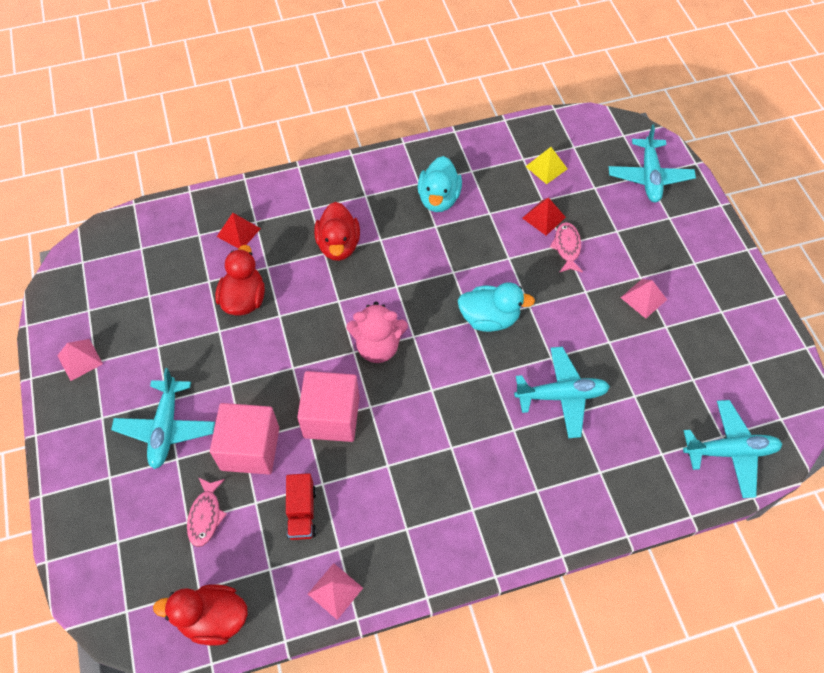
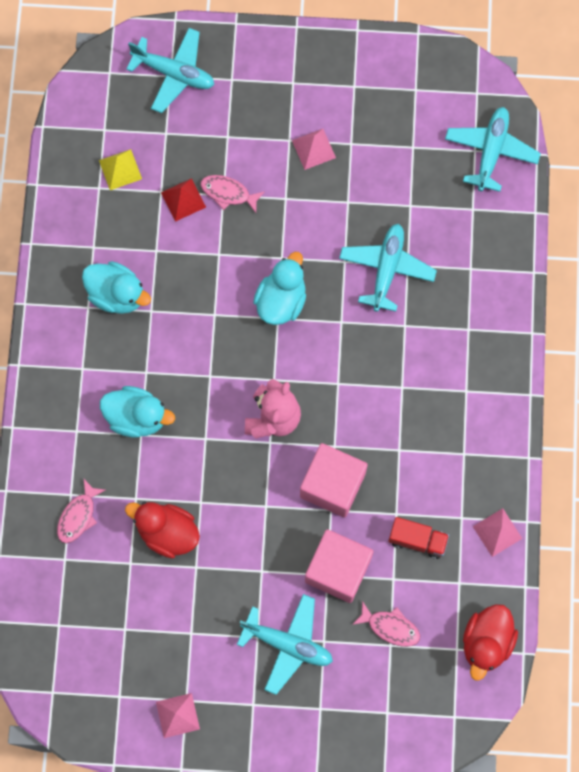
camera: 70 degrees left, 15 degrees up
red pyramid [217,213,261,249] -> pink fish [57,479,105,543]
red duck [314,202,360,261] -> turquoise duck [100,386,175,438]

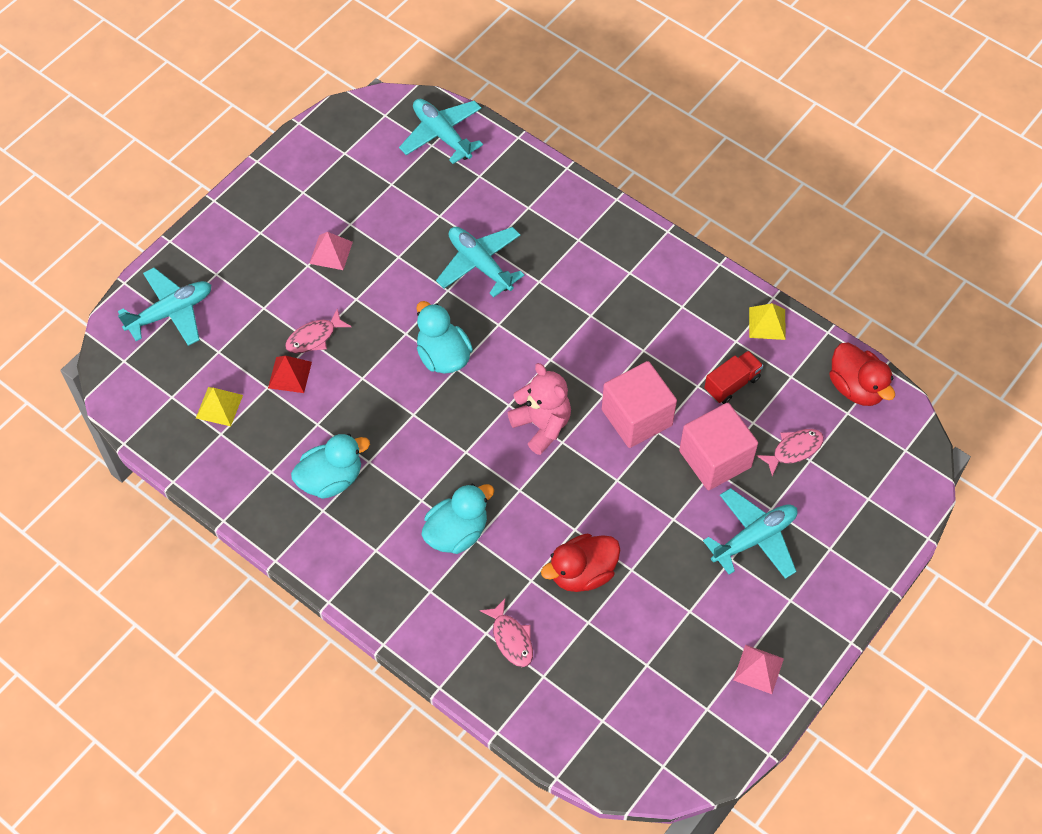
camera: 55 degrees left, 15 degrees down
pink pyramid [473,508,522,557] -> yellow pyramid [749,303,786,340]

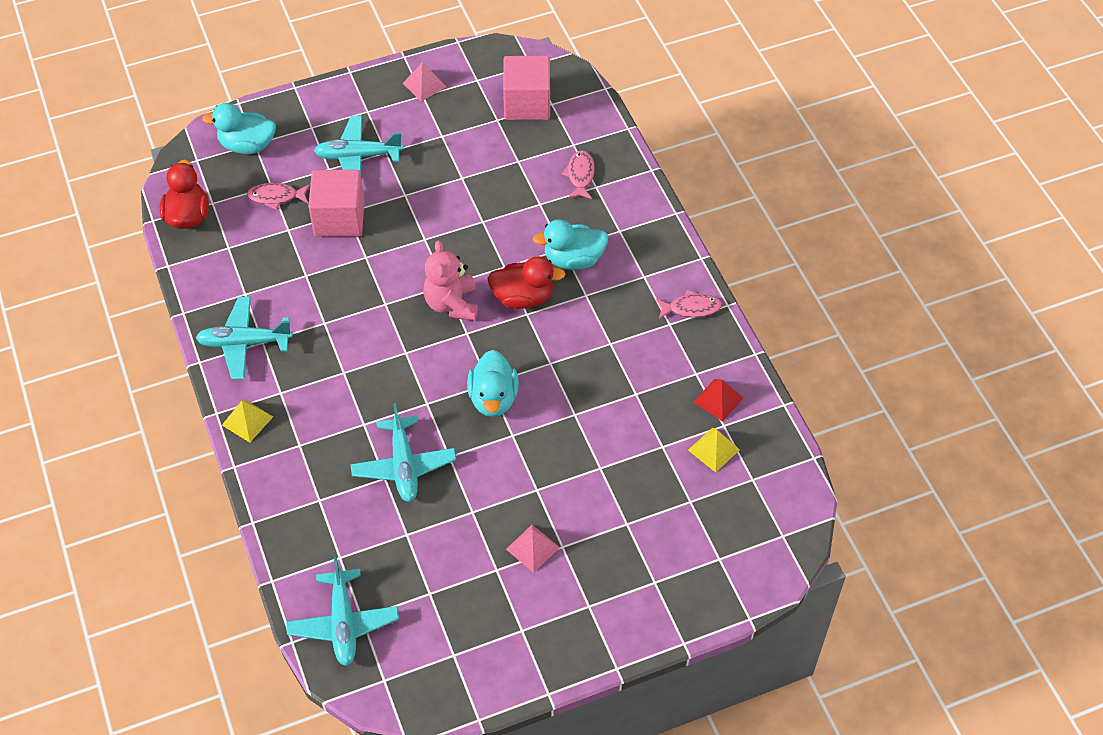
camera: 150 degrees left, 5 degrees down
turquoise plane [118,268,211,346] -> turquoise plane moved to [196,297,293,380]
red pyramid [268,356,312,393] -> red pyramid moved to [693,379,743,422]
pink fish [285,308,351,354] -> pink fish moved to [656,290,722,319]
turquoise duck [291,434,370,499] -> turquoise duck moved to [202,103,276,154]
red duck [541,534,620,592] -> red duck moved to [487,256,565,309]
pink cube [602,361,677,448] -> pink cube moved to [503,56,550,120]
red truck [704,351,763,404] -> none
yellow pyramid [749,303,786,340] -> yellow pyramid moved to [222,400,273,442]

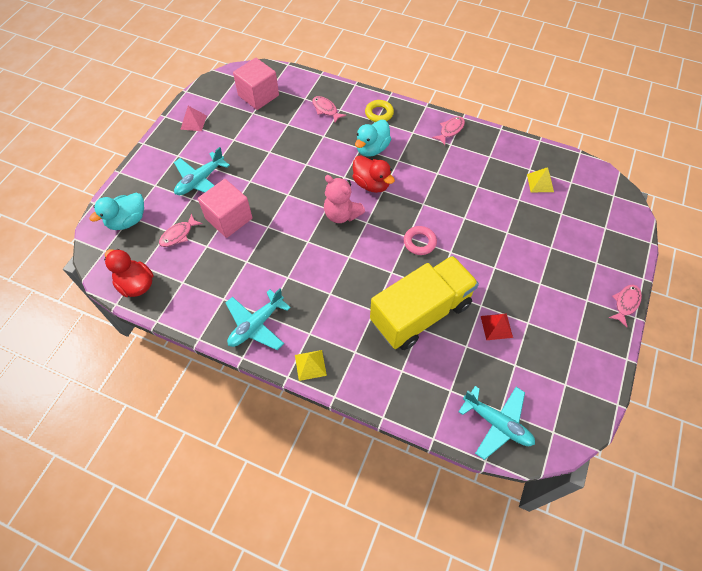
camera: 45 degrees left, 5 degrees up
turquoise plane [350,403,457,502] -> yellow truck [370,256,479,350]
turquoise duck [467,350,519,417] -> pink ring [404,226,437,255]
red duck [487,256,565,309] -> red duck turned 90 degrees clockwise [353,155,395,193]
pink pyramid [506,525,560,573] -> none
red pyramid [693,379,743,422] -> red pyramid moved to [481,313,513,340]
none -> yellow ring [365,100,394,122]
none -> pink fish [609,285,642,327]

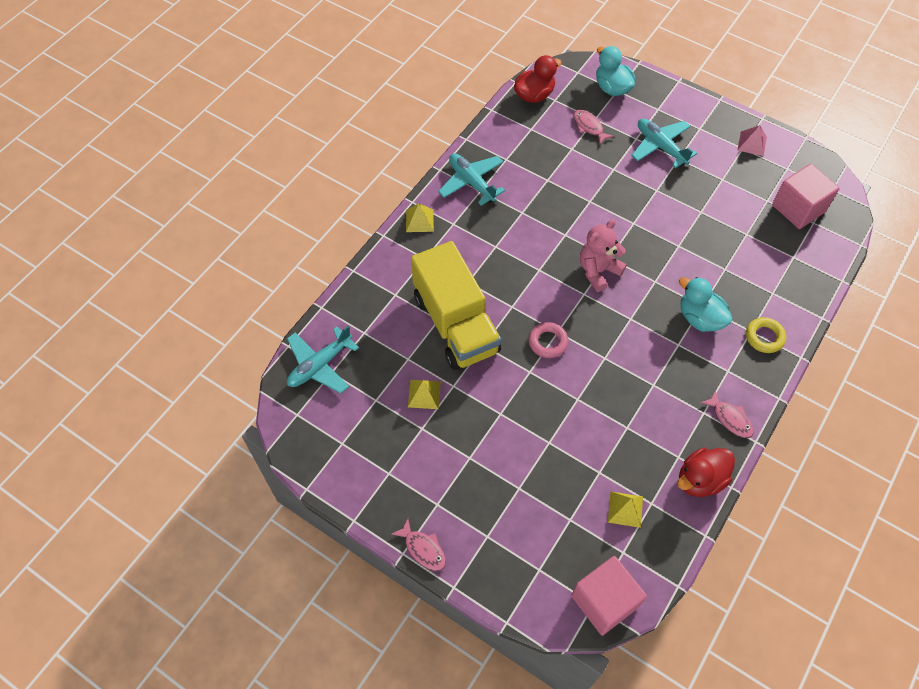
camera: 100 degrees right, 0 degrees up
pink cube [198,179,252,238] -> pink cube moved to [571,556,647,636]
pink fish [312,96,346,122] -> none
red duck [353,155,395,193] -> red duck moved to [677,448,735,497]
red pyramid [481,313,513,340] -> yellow pyramid [408,380,441,409]

